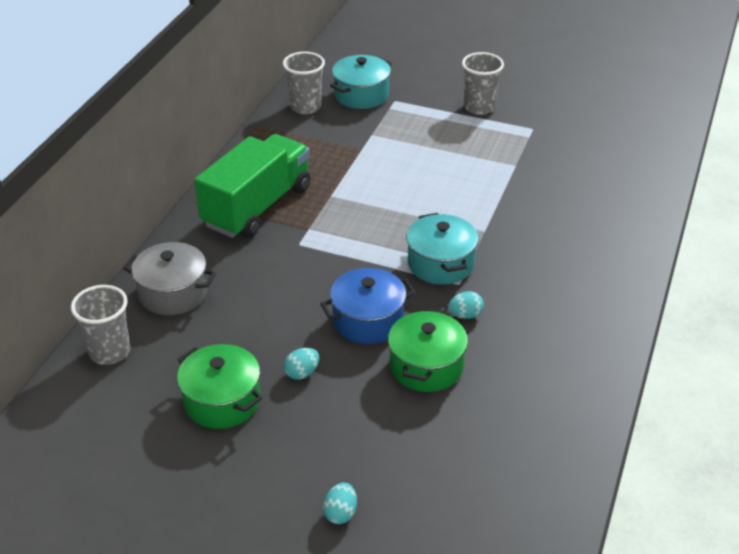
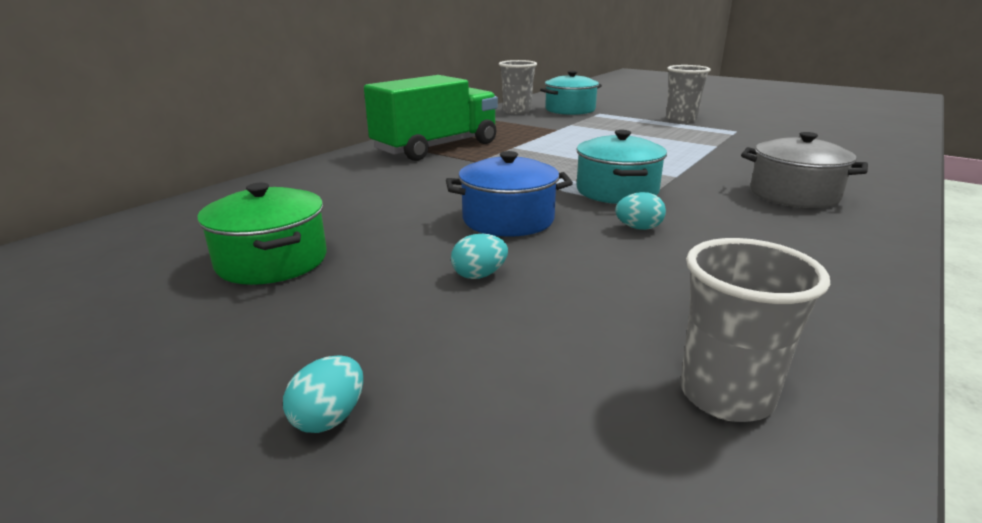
camera: 15 degrees right, 15 degrees down
grey cup [71,285,130,365] -> grey cup moved to [680,238,830,422]
grey pot [123,242,216,315] -> grey pot moved to [741,132,868,208]
turquoise egg [284,348,319,380] -> turquoise egg moved to [451,234,508,279]
green pot [388,308,468,392] -> none

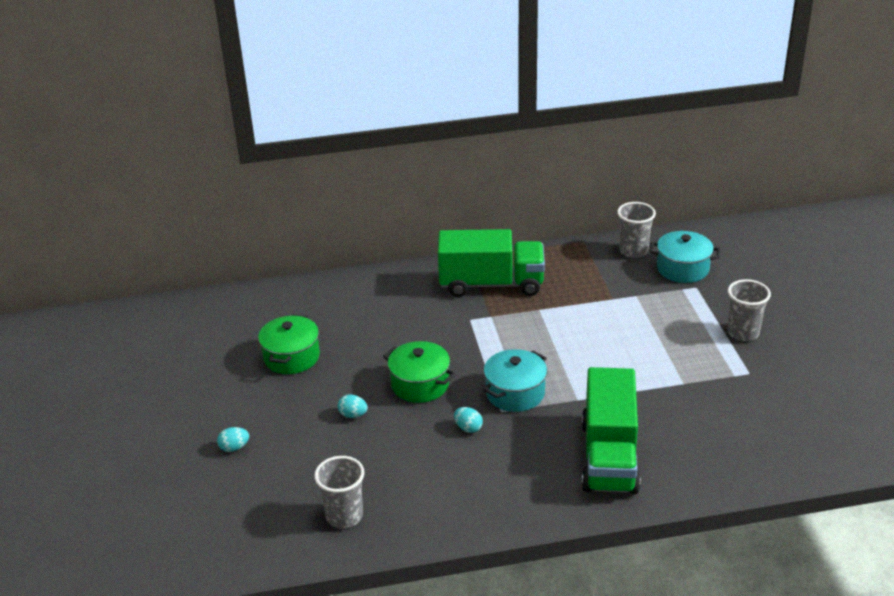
camera: 45 degrees right, 10 degrees up
blue pot [446,151,573,237] -> green pot [383,341,456,403]
grey pot [741,132,868,208] -> green truck [582,367,641,494]

